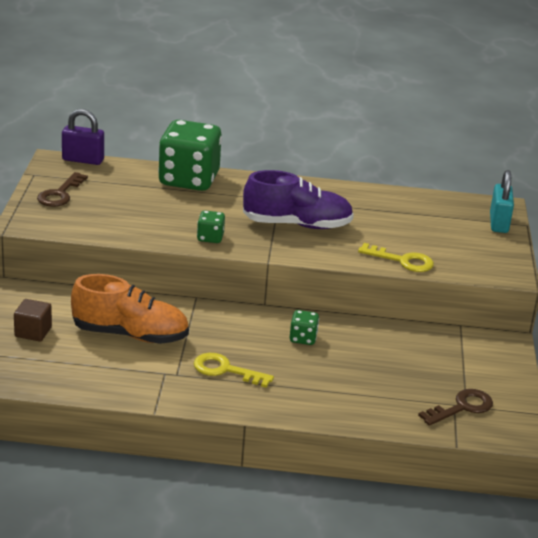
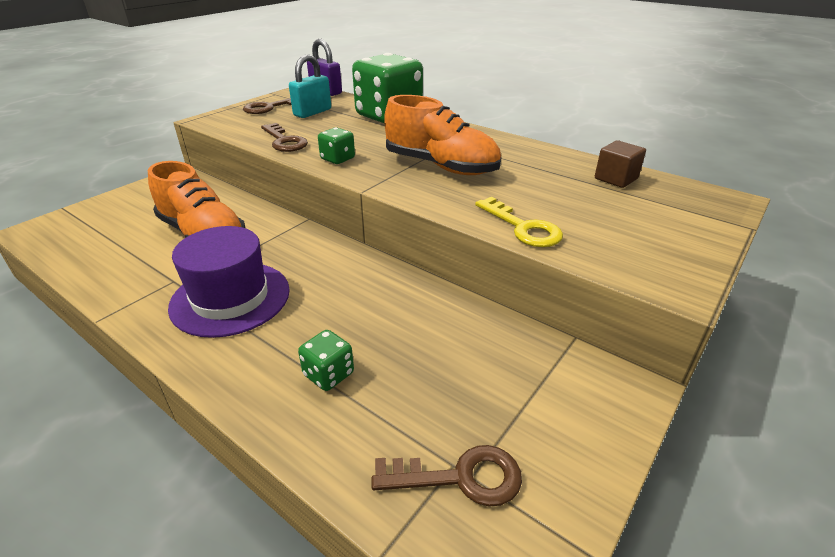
camera: 35 degrees right, 5 degrees up
brown cube [14,299,52,342] -> brown cube moved to [595,140,646,188]
yellow key [193,353,274,388] -> purple hat [168,226,290,338]
purple shoe [243,170,354,229] -> orange shoe [384,95,501,175]
green dice [290,310,319,345] -> green dice moved to [298,330,354,391]
turquoise padlock [490,170,514,233] -> turquoise padlock moved to [289,54,331,118]
none -> brown key [261,123,308,152]

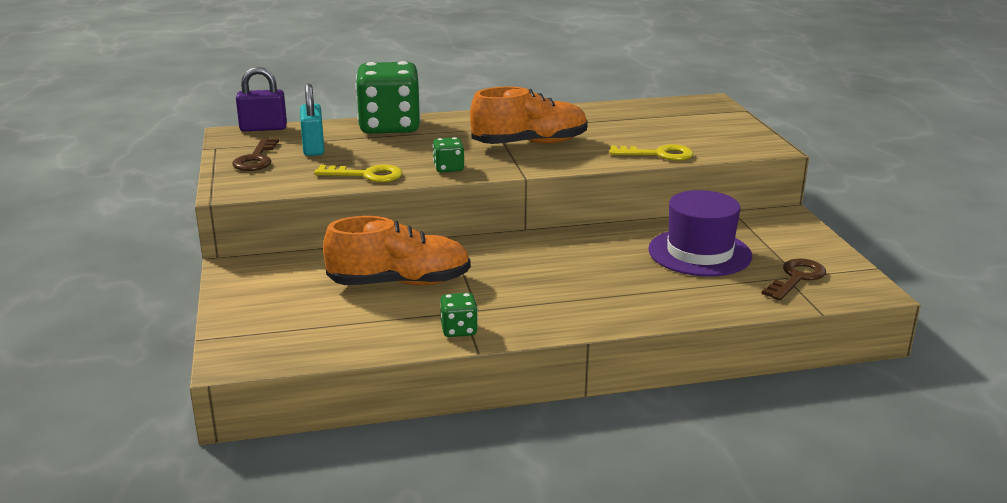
camera: 50 degrees left, 10 degrees down
purple hat [168,226,290,338] -> purple hat moved to [648,190,752,277]
brown key [261,123,308,152] -> yellow key [314,165,402,182]
green dice [298,330,354,391] -> green dice moved to [440,293,478,337]
brown cube [595,140,646,188] -> none

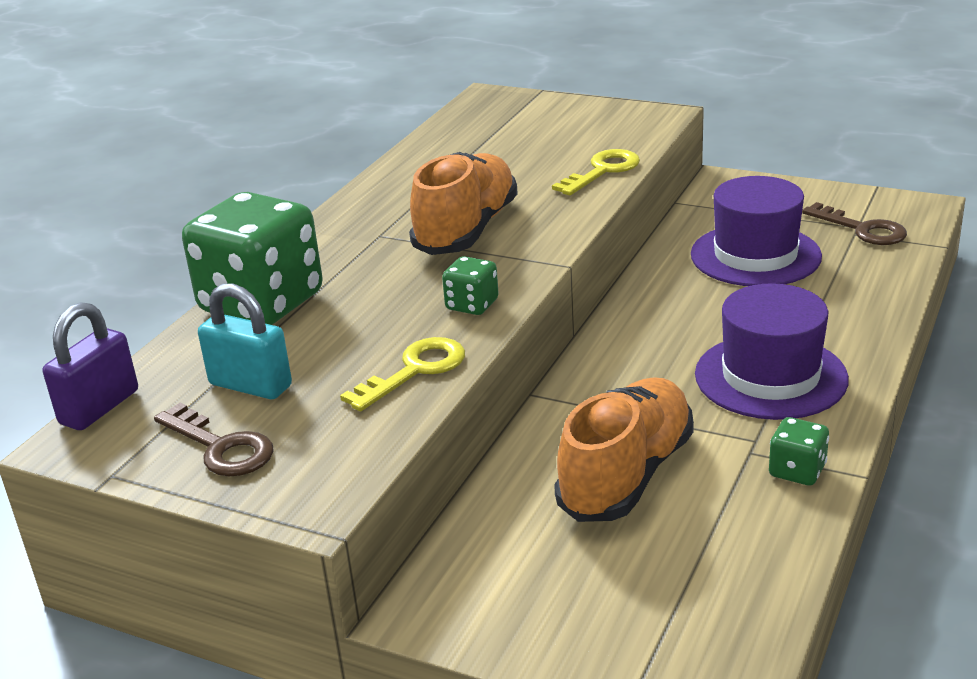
camera: 50 degrees left, 5 degrees up
brown key [762,258,826,301] -> brown key turned 150 degrees clockwise [802,202,907,245]
none -> purple hat [695,283,849,420]

